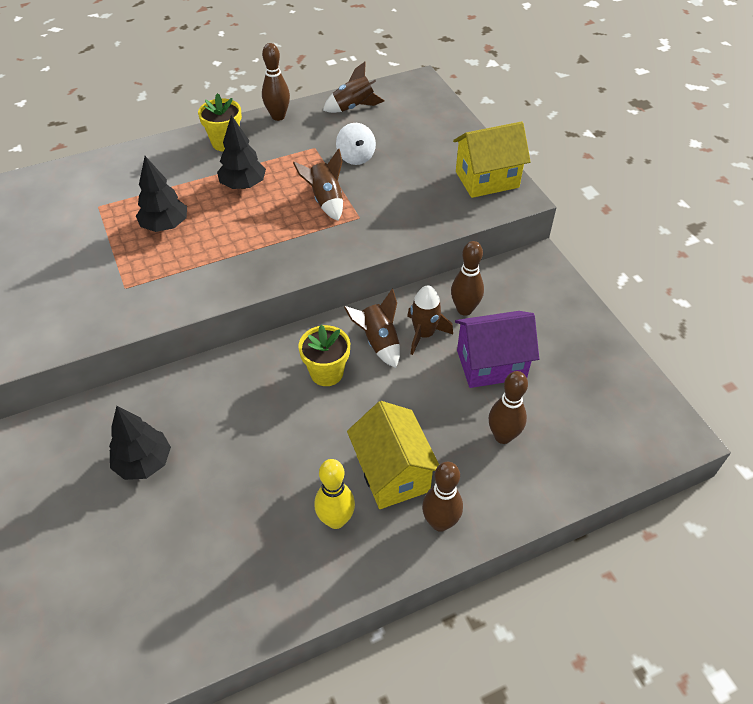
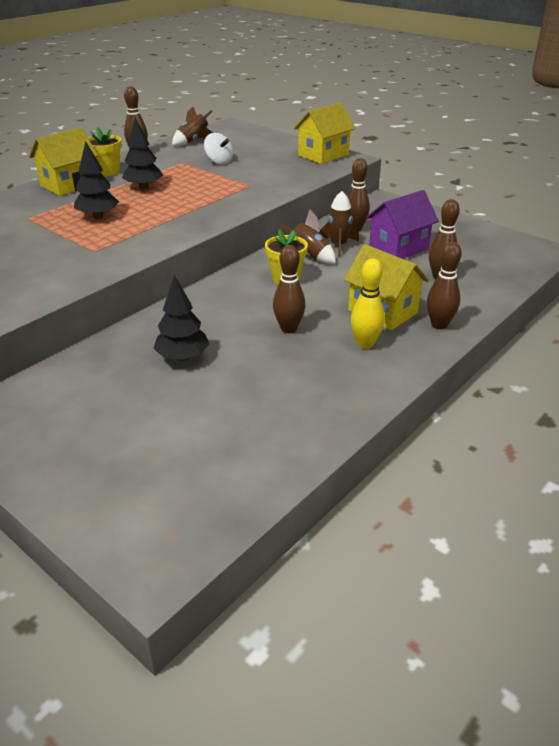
camera: 25 degrees left, 15 degrees down
brown rocket [293,148,343,221] -> none
none -> yellow house [29,127,98,196]
none -> brown bowling pin [273,245,306,333]

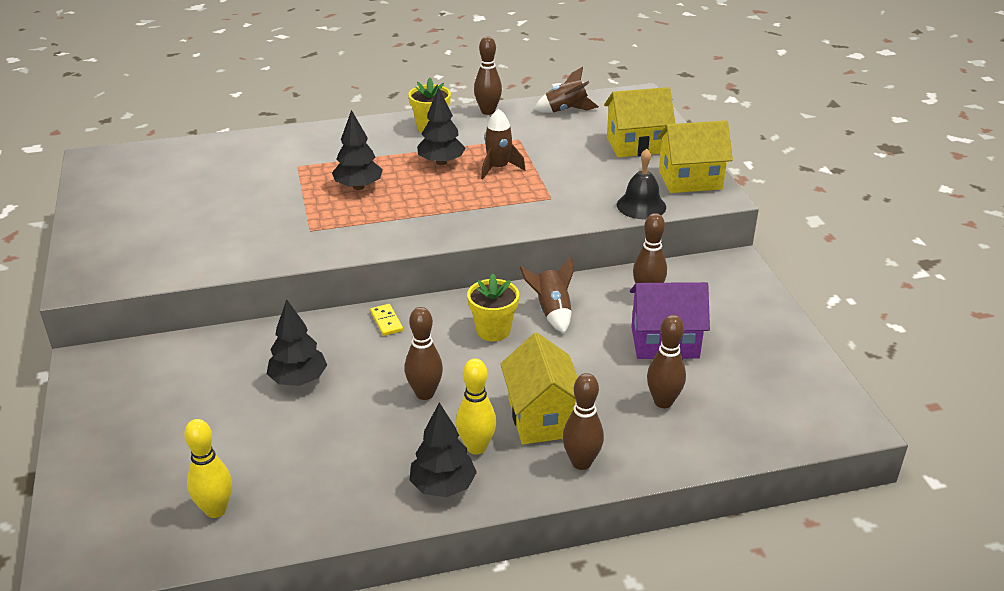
camera: 35 degrees right, 0 degrees up
yellow house [29,127,98,196] -> yellow house moved to [604,87,676,157]
white spinning top [204,133,233,164] -> none
brown rocket [320,191,359,257] -> brown rocket moved to [481,109,526,179]
none -> yellow bowling pin [184,419,232,518]
none -> yellow domino [370,304,403,336]
none -> black tree [409,403,477,497]
none -> black bell [617,149,666,219]

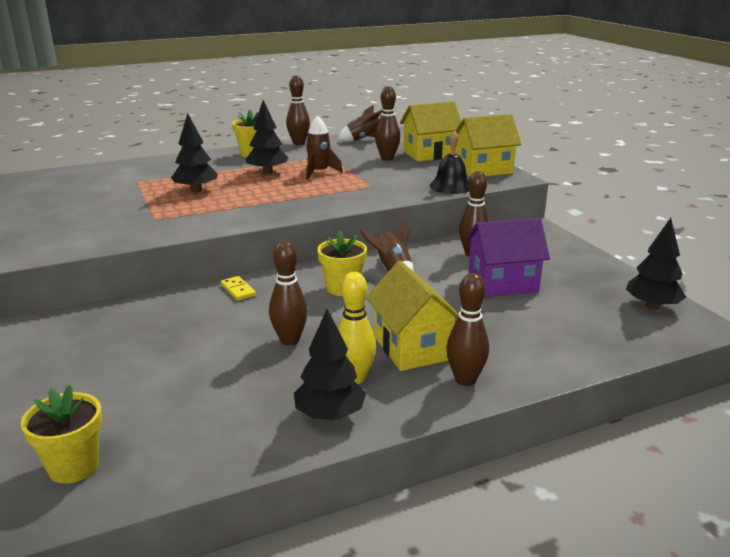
camera: 10 degrees left, 10 degrees down
yellow bowling pin [184,419,232,518] -> yellow flower pot [21,385,102,484]
black tree [267,299,327,386] -> black tree moved to [626,218,686,310]
brown bowling pin [647,315,686,408] -> brown bowling pin moved to [375,86,400,161]

